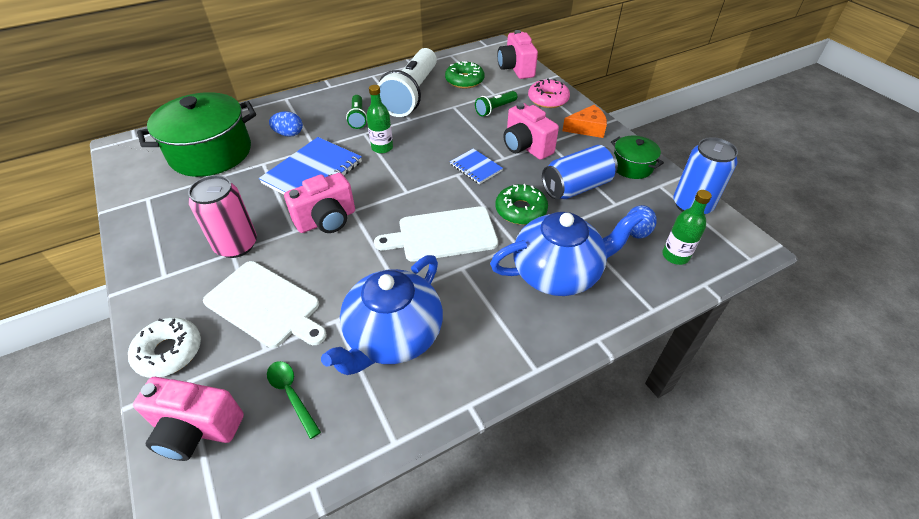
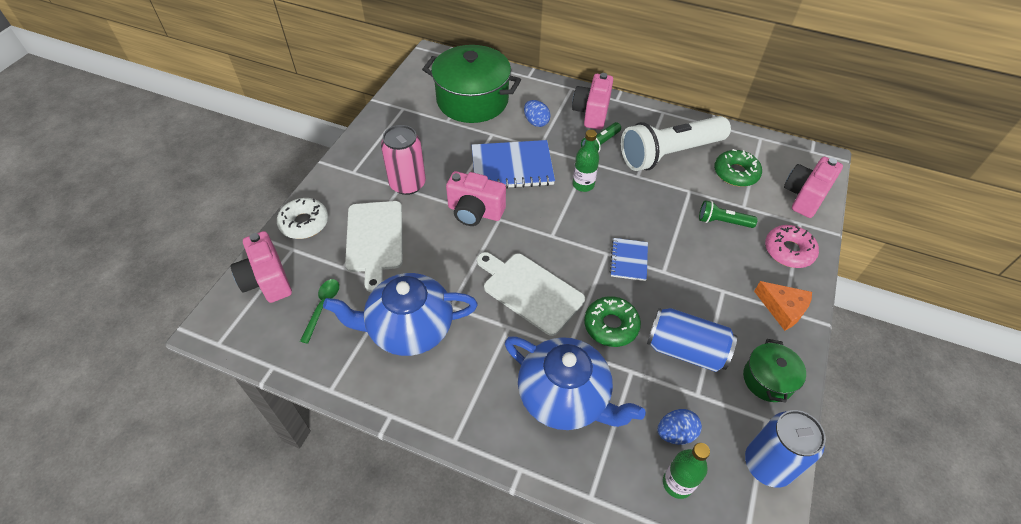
camera: 50 degrees right, 5 degrees up
pink camera [504,103,559,160] -> pink camera moved to [572,73,613,130]

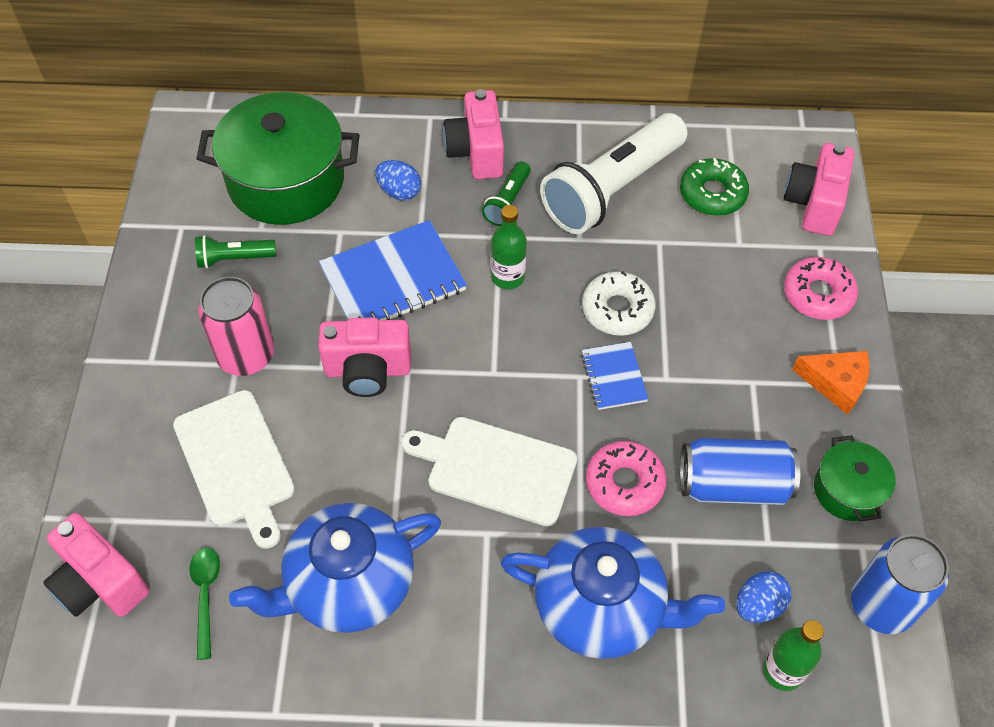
camera: 20 degrees left, 5 degrees up
white donut [277,198,328,239] -> white donut moved to [582,271,656,336]
green donut [584,296,641,347] -> pink donut [586,441,667,516]
green flashlight [699,200,758,228] -> green flashlight moved to [195,235,276,269]

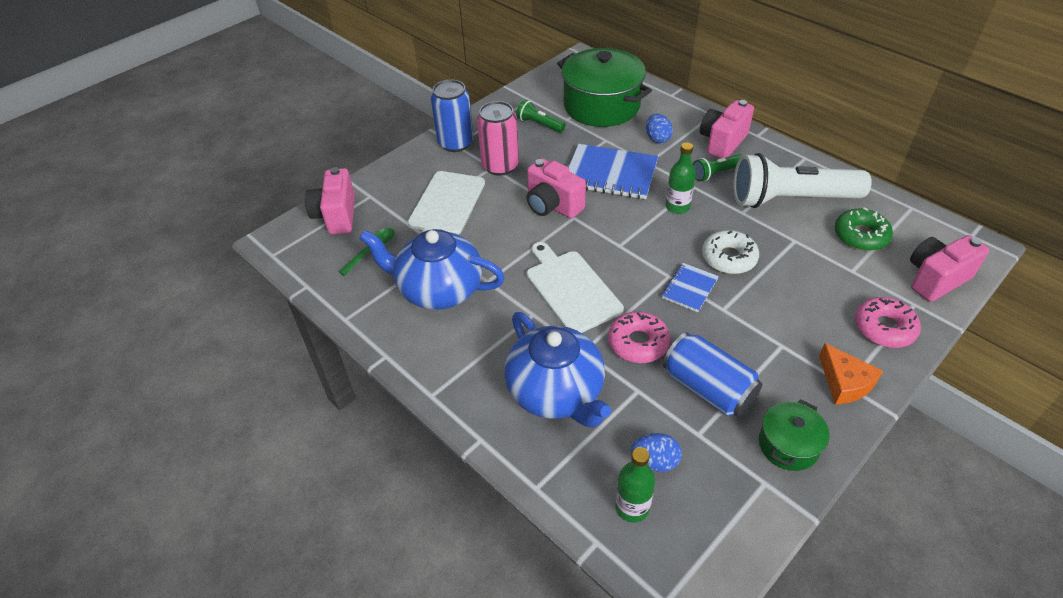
camera: 45 degrees right, 10 degrees down
blue can [851,534,949,634] -> blue can moved to [431,80,474,152]

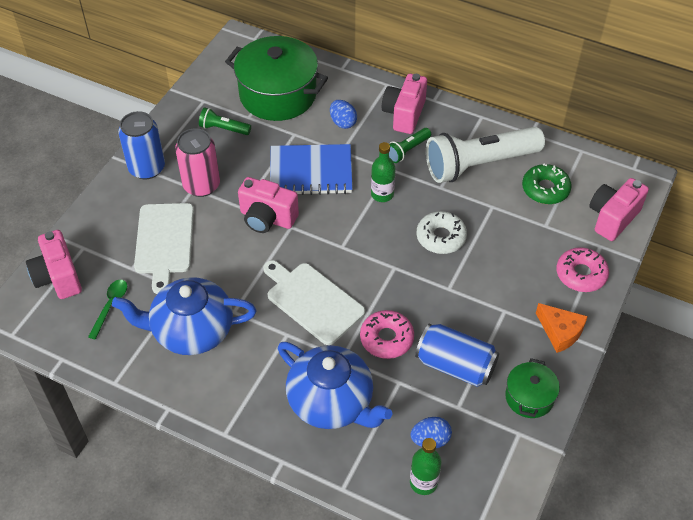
camera: 20 degrees left, 5 degrees up
blue notebook [662,263,719,312] -> none

